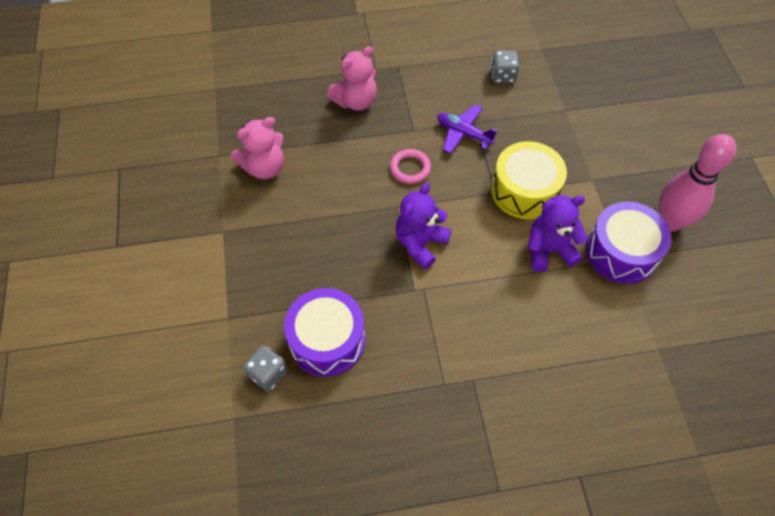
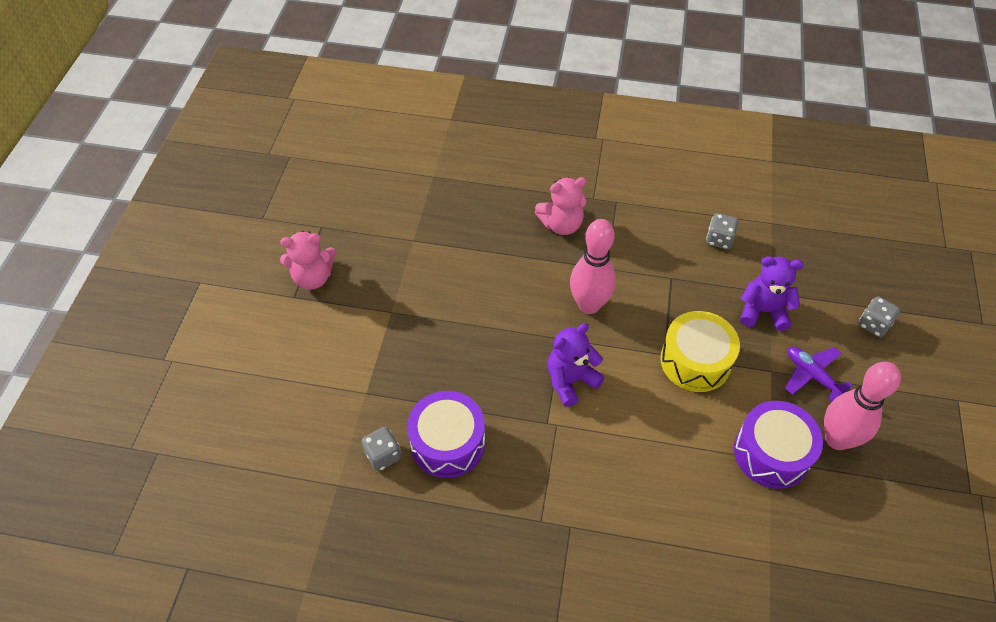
camera: 20 degrees right, 5 degrees down
pink teddy bear [231,117,284,179] -> pink teddy bear moved to [280,231,337,290]
pink ring [390,149,431,184] -> pink bowling pin [570,219,616,314]
purple plane [437,104,498,154] -> purple plane moved to [785,346,852,402]
purple teddy bear [528,195,588,272] -> purple teddy bear moved to [740,256,804,331]
none -> grey dice [859,296,900,337]

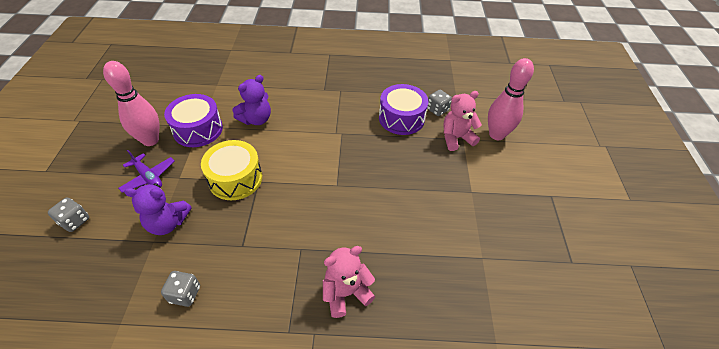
camera: 170 degrees right, 5 degrees down
pink teddy bear [280,231,337,290] -> pink teddy bear moved to [443,91,482,151]
purple teddy bear [547,323,605,407] -> purple teddy bear moved to [233,75,271,125]
pink bowling pin [570,219,616,314] -> pink bowling pin moved to [488,58,534,140]

